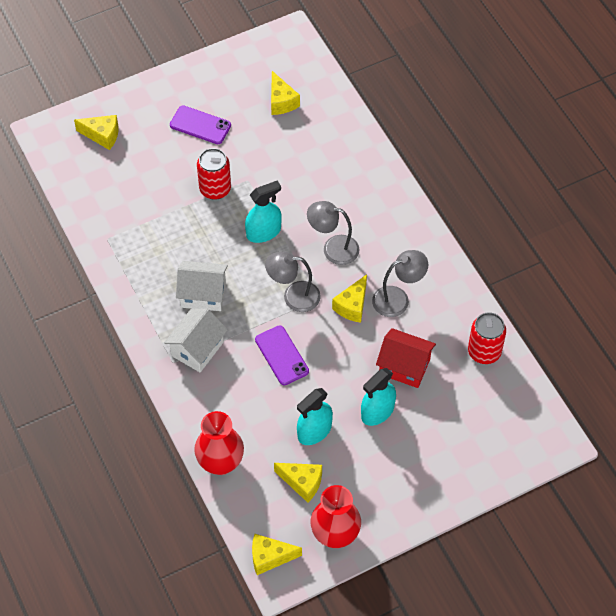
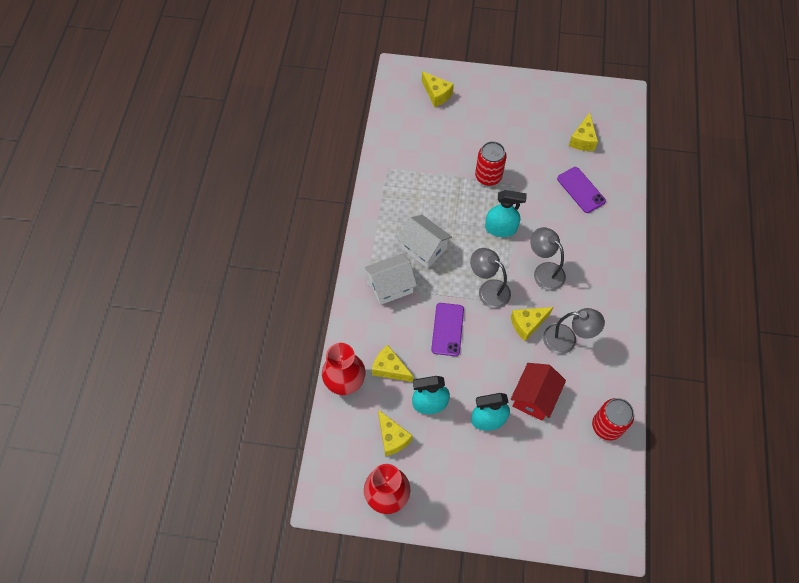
camera: 35 degrees right, 5 degrees up
purple phone [170,106,231,144] -> purple phone moved to [557,167,606,213]
yellow cheese [252,534,302,575] -> yellow cheese moved to [372,345,413,382]
red house [376,328,436,388] -> red house turned 60 degrees clockwise [511,363,566,421]

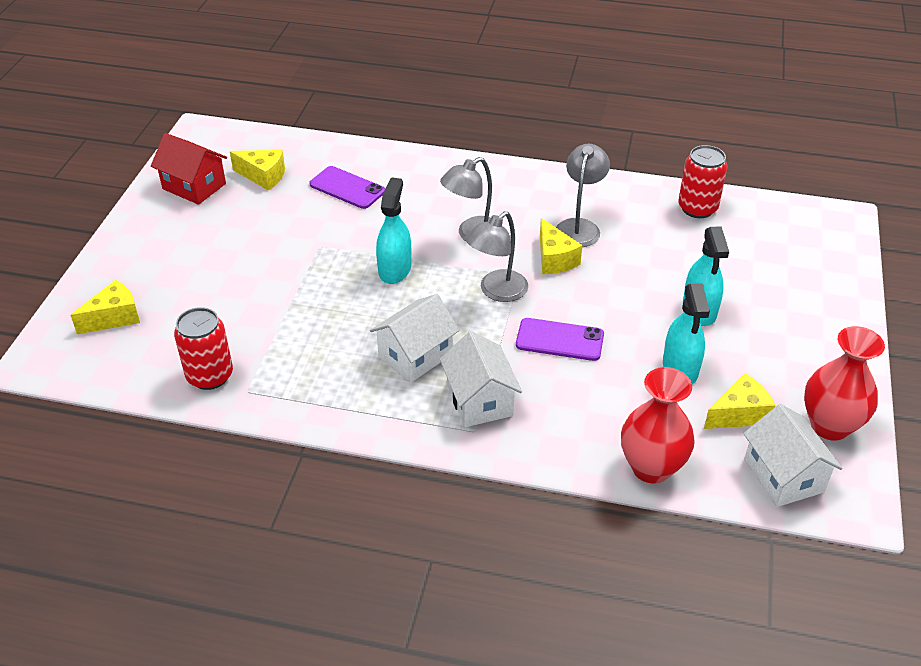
camera: 85 degrees left, 20 degrees down
yellow cheese [372,345,413,382] -> none
red can [475,141,507,186] -> red can moved to [174,307,233,390]
red house [511,363,566,421] -> red house moved to [151,133,227,205]
purple phone [557,167,606,213] -> purple phone turned 60 degrees clockwise [309,166,385,209]
none -> white house [743,404,843,507]

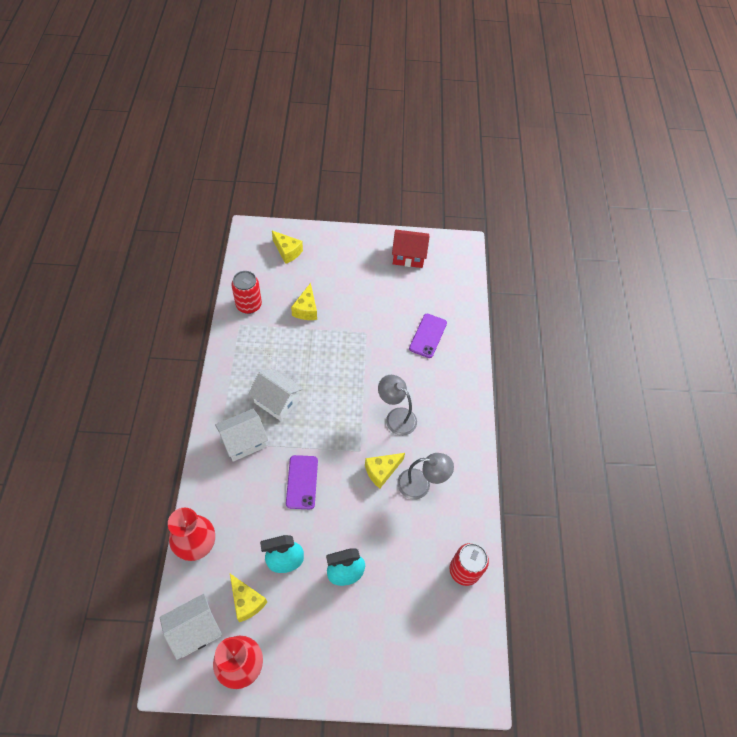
camera: 75 degrees right, 15 degrees up
red house [151,133,227,205] -> red house turned 75 degrees clockwise [392,230,430,268]
yellow cheese [230,150,285,191] -> yellow cheese moved to [291,283,317,320]
turquoise spray bottle [376,177,411,284] -> none
grey lamp [466,211,528,302] -> none

